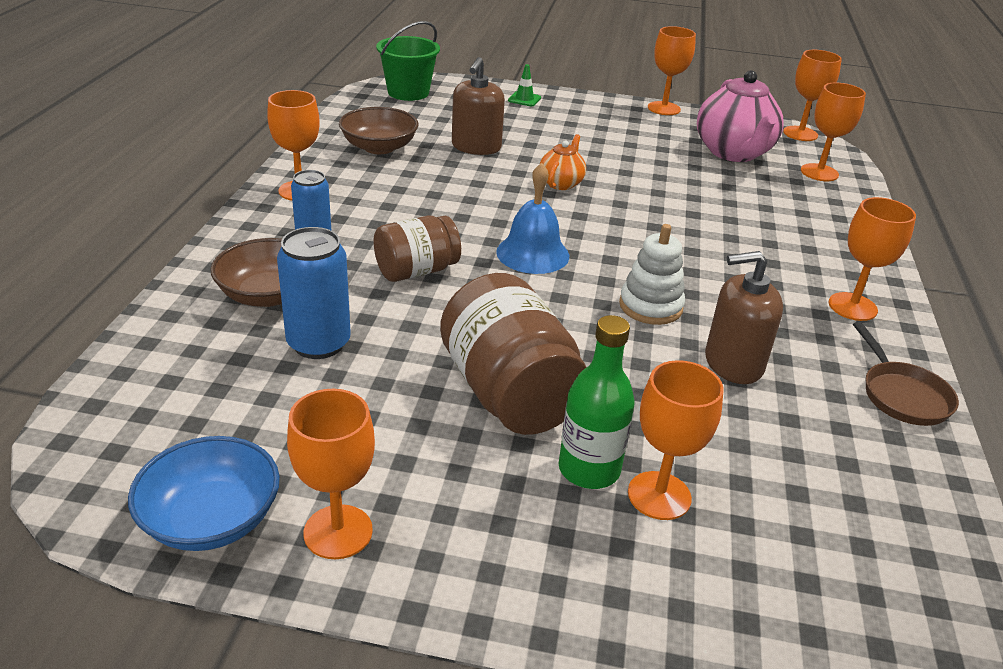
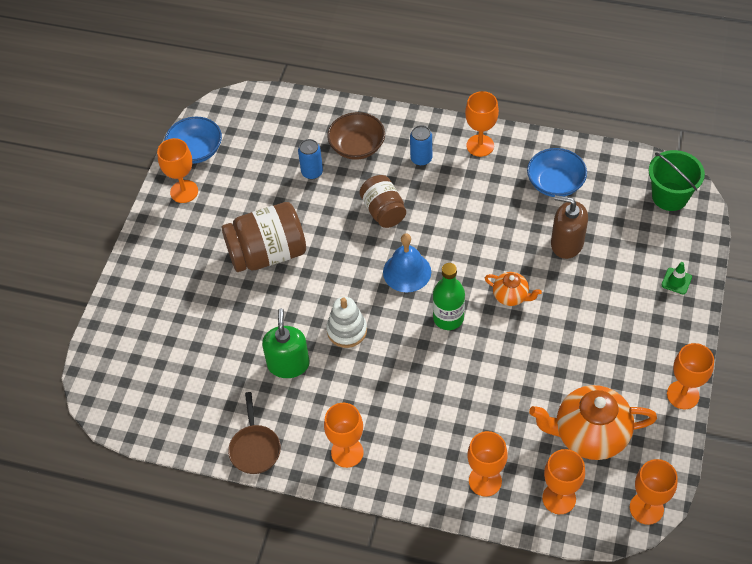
camera: 100 degrees right, 20 degrees up
blue can [277,227,351,359] -> blue can [298,139,323,180], size x0.66
brown bowl [339,107,418,154] -> blue bowl [527,148,587,197]
green bottle [559,315,635,489] -> green bottle moved to [433,263,465,330]
orange goblet [628,360,724,520] -> orange goblet moved to [467,431,508,497]
pink teapot [697,70,784,162] -> orange teapot [529,385,657,460]
brown soap dispenser [705,251,783,384] -> green soap dispenser [262,308,310,378]
brown pan [853,321,959,426] -> brown pan turned 90 degrees counterclockwise [228,392,281,474]

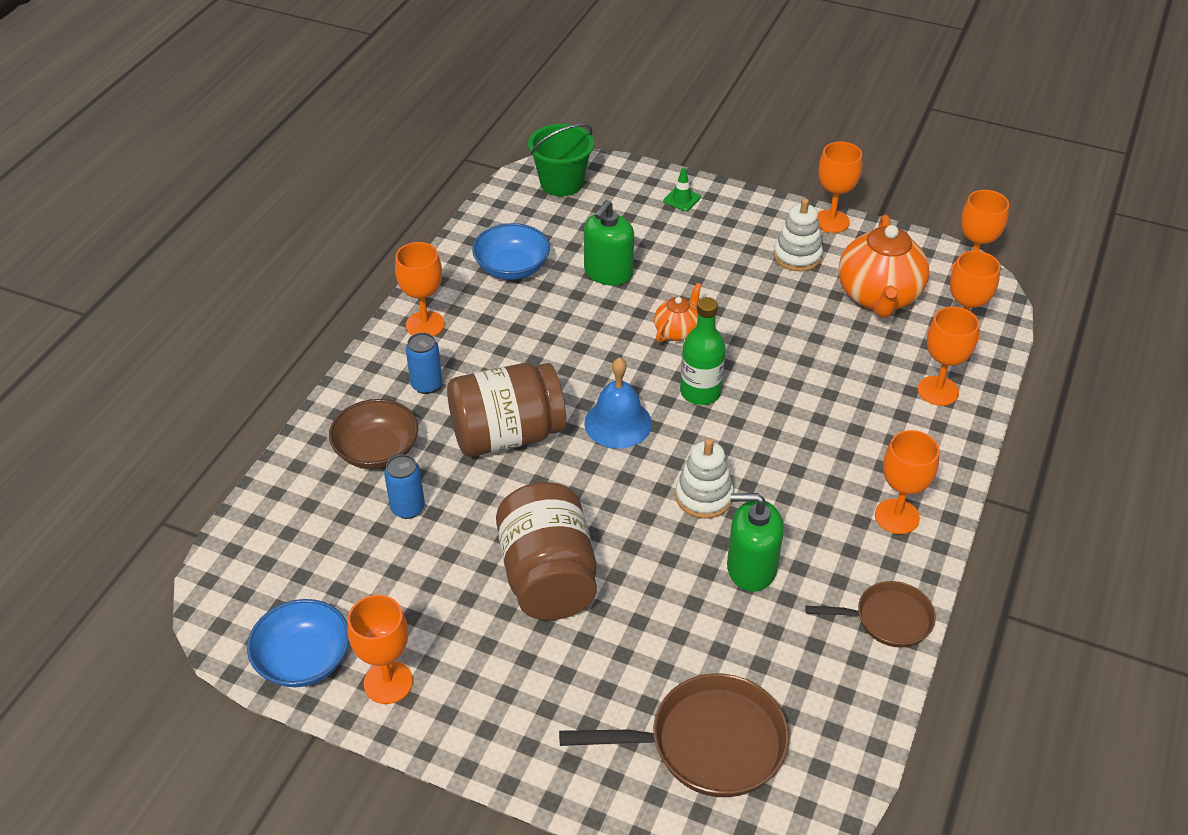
camera: 85 degrees left, 10 degrees down
brown jar [359,175,406,228] -> brown jar [447,363,566,457], size x1.59
brown soap dispenser [551,195,588,259] -> green soap dispenser [584,200,634,285]
none -> brown pan [559,673,789,797]
none -> white stacking toy [773,198,823,272]

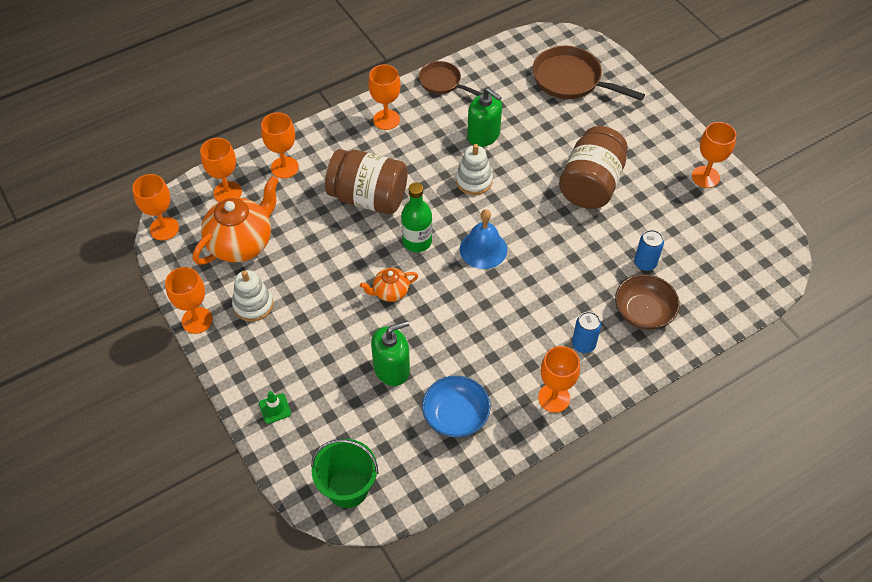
camera: 145 degrees left, 10 degrees up
blue bowl [247,599,349,687] -> none
brown jar [447,363,566,457] -> brown jar moved to [325,149,408,214]

